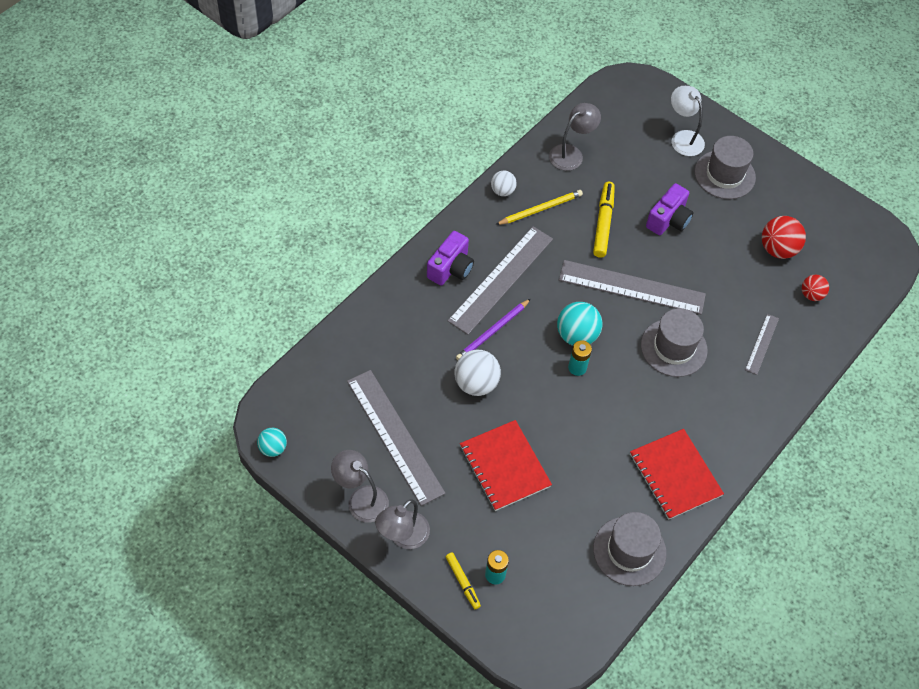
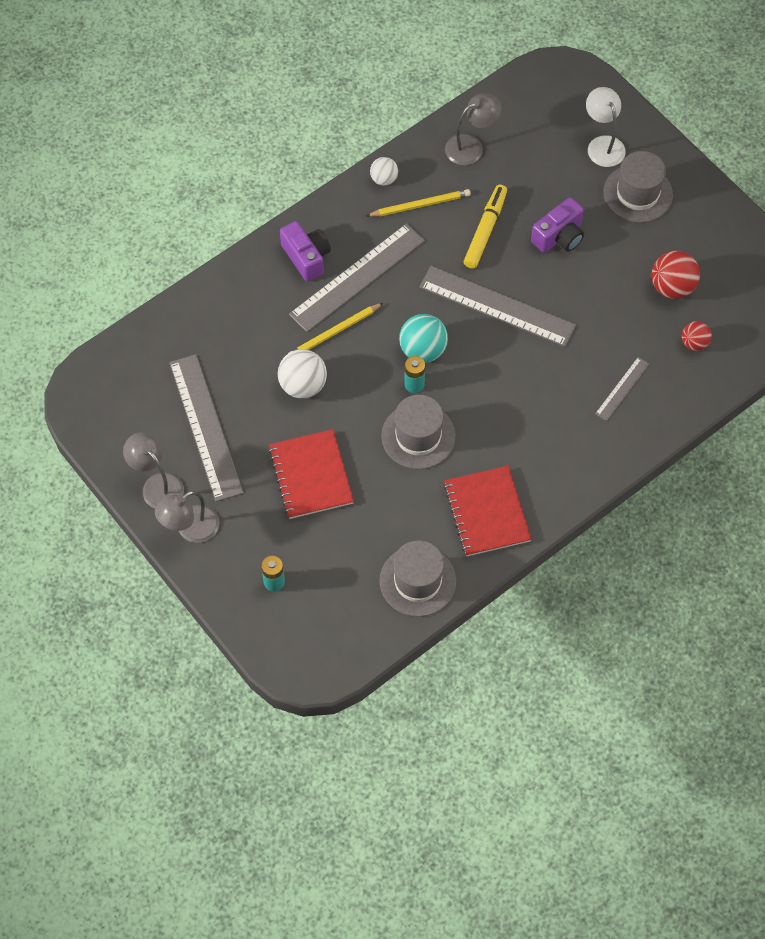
camera: 15 degrees right, 5 degrees up
turquoise ball [257,428,287,457] -> none
purple camera [427,231,474,285] -> purple camera turned 75 degrees counterclockwise [280,221,331,282]
yellow marker [446,552,481,609] -> none
purple pencil [456,299,531,360] -> yellow pencil [288,303,383,354]
grey hat [641,308,708,377] -> grey hat moved to [381,395,455,469]

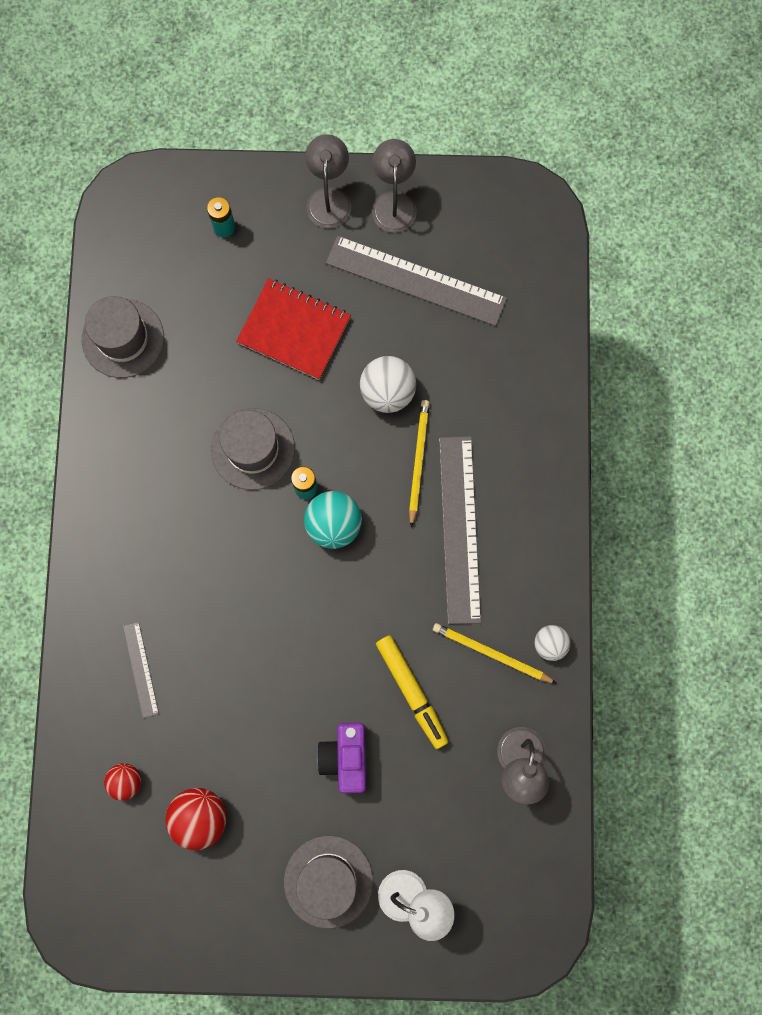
camera: 130 degrees right, 15 degrees up
grey lamp [123,432,184,508] -> grey lamp turned 90 degrees counterclockwise [372,139,417,233]
purple camera [280,221,331,282] -> none
yellow pencil [366,189,471,217] -> yellow pencil turned 90 degrees clockwise [433,623,557,684]
grey ruler [419,266,576,347] -> none
red notebook [444,466,532,556] -> none

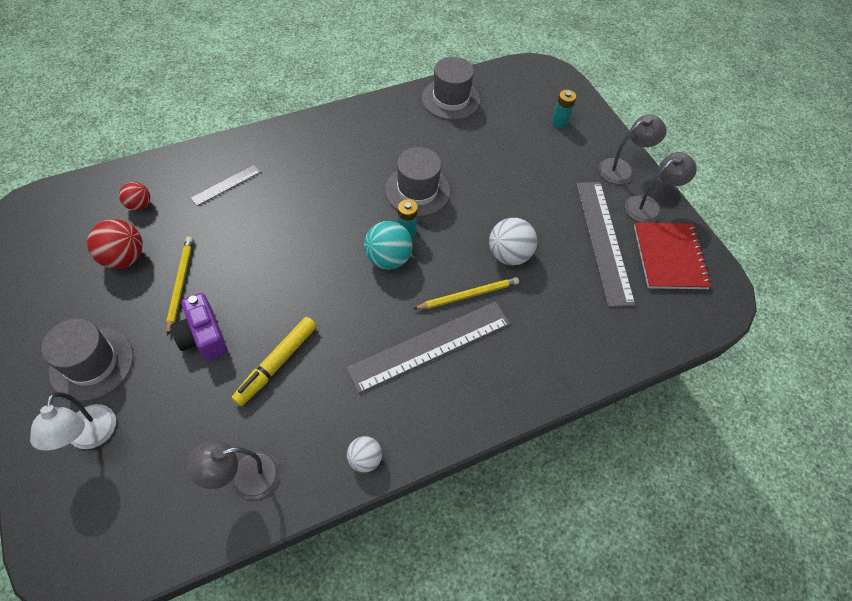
camera: 60 degrees right, 20 degrees down
red notebook [236,278,351,380] -> red notebook moved to [634,222,712,289]
purple camera [317,723,366,793] -> purple camera turned 90 degrees counterclockwise [170,293,228,361]
yellow pencil [433,623,557,684] -> yellow pencil moved to [166,237,193,336]

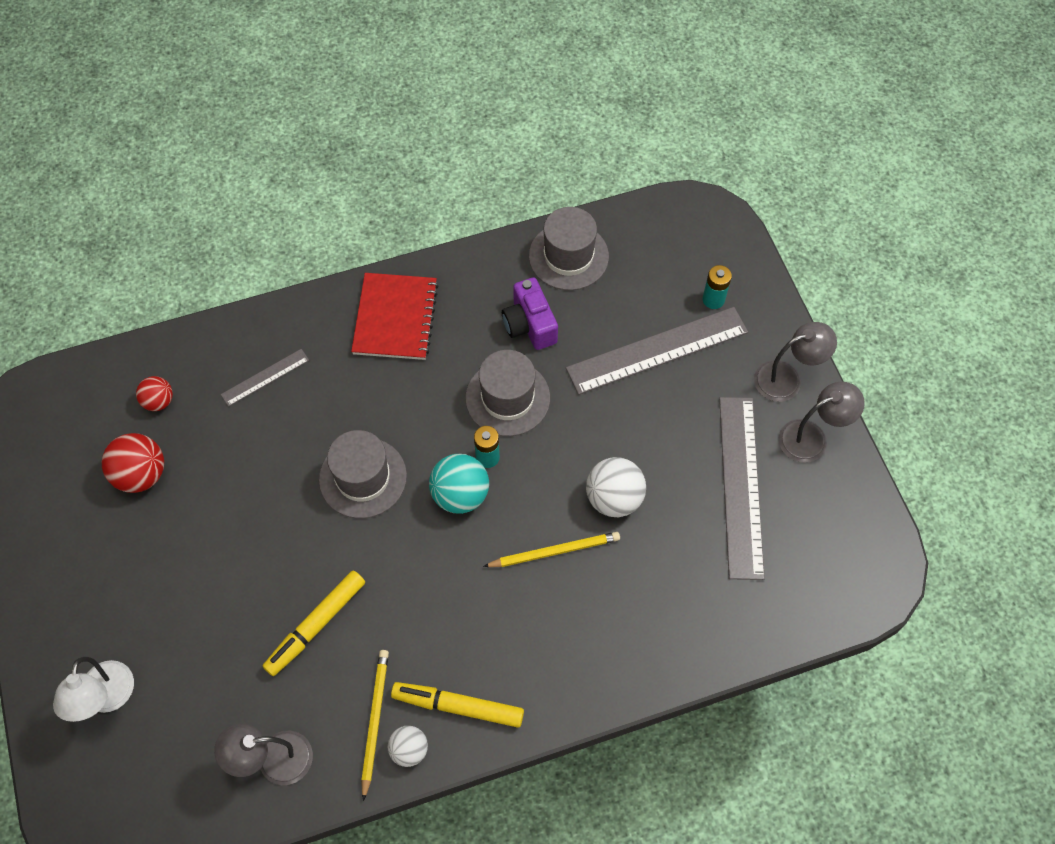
camera: 10 degrees right, 5 degrees up
grey hat [41,319,133,401] -> grey hat moved to [319,430,407,518]
yellow pencil [166,237,193,336] -> yellow pencil moved to [361,650,389,801]
purple camera [170,293,228,361] -> purple camera moved to [502,277,558,350]
grey ruler [346,302,510,393] -> grey ruler moved to [566,307,748,395]
red notebook [634,222,712,289] -> red notebook moved to [351,273,438,360]
none -> yellow marker [391,682,524,728]

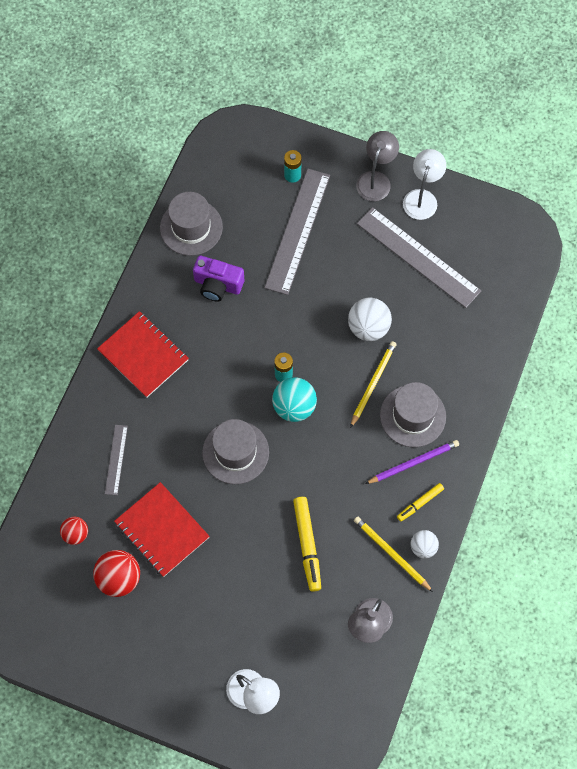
camera: 50 degrees left, 5 degrees up
yellow marker [391,682,524,728] -> yellow marker [397,483,444,522], size x0.60
grey hat [465,350,550,436] -> grey hat moved to [380,382,446,447]
grey lamp [779,382,865,463] -> white lamp [403,149,446,220]
none -> red notebook [114,482,210,577]
none -> purple pencil [365,440,459,484]

